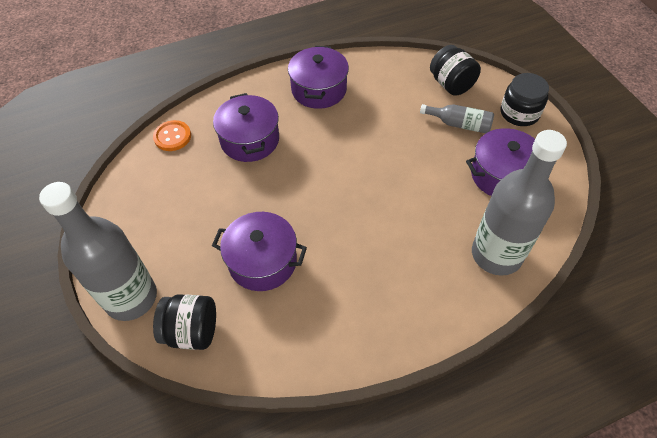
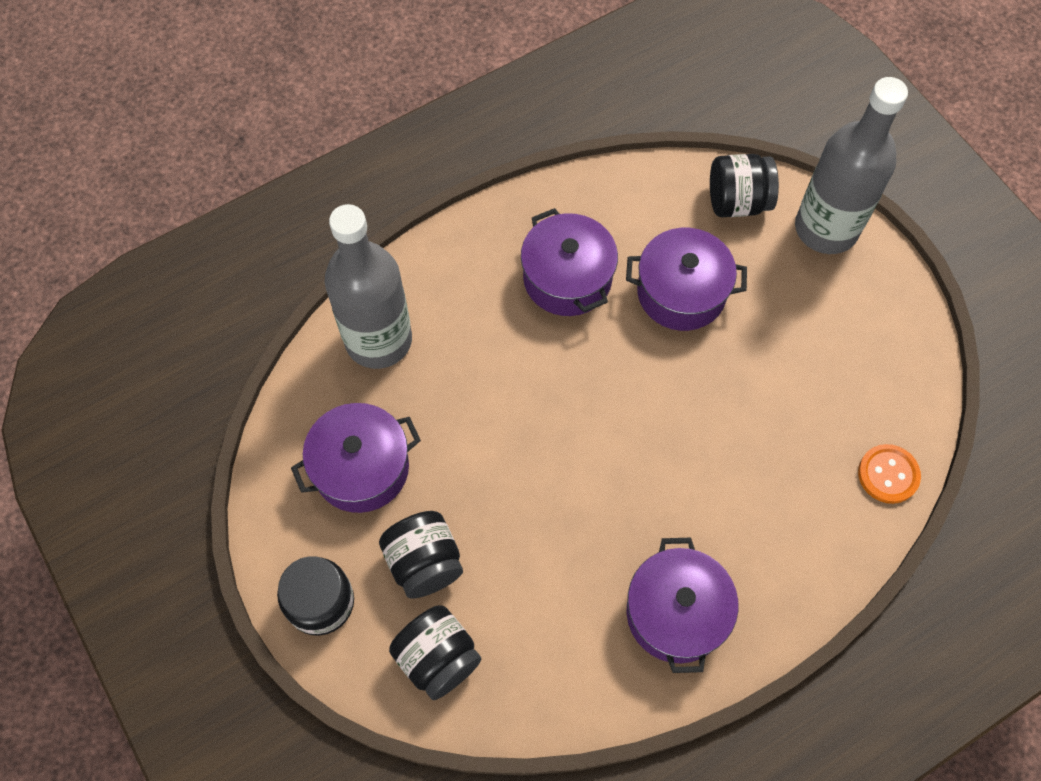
camera: 170 degrees right, 10 degrees up
purple pot [213,93,279,162] -> purple pot moved to [521,208,618,316]
grey bottle [420,104,494,133] -> black jar [379,511,463,599]

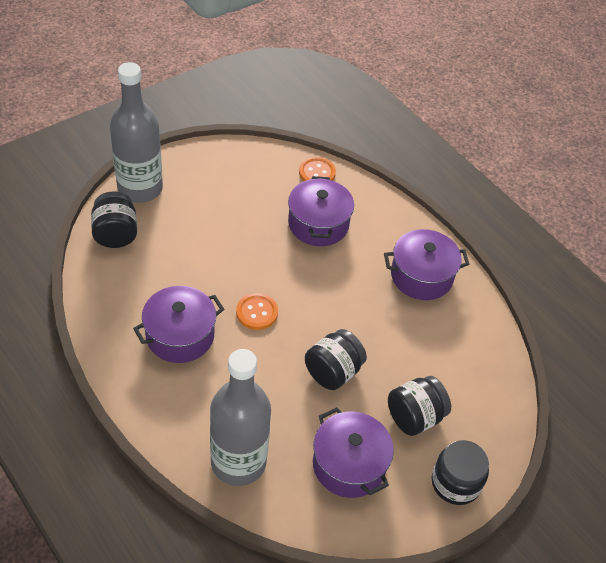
camera: 100 degrees left, 15 degrees down
black jar [389,605,481,700] -> black jar moved to [305,329,367,390]
purple pot [626,228,747,331] -> purple pot moved to [288,176,354,246]
none -> orange button [236,293,278,330]

